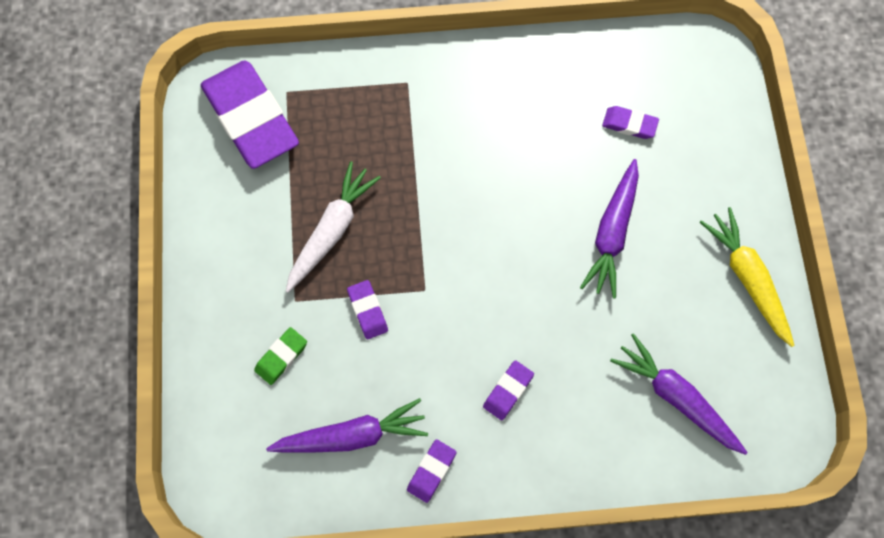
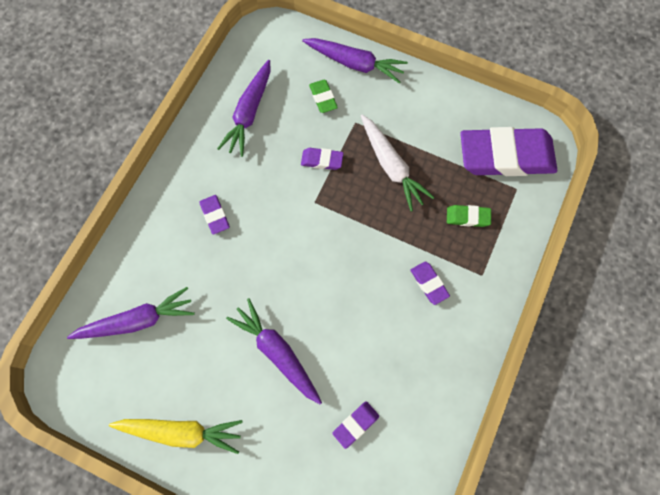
camera: 120 degrees right, 0 degrees up
purple eraser [407,439,457,503] -> purple eraser moved to [411,261,450,305]
none -> purple carrot [302,38,408,84]
none -> green eraser [447,205,491,227]

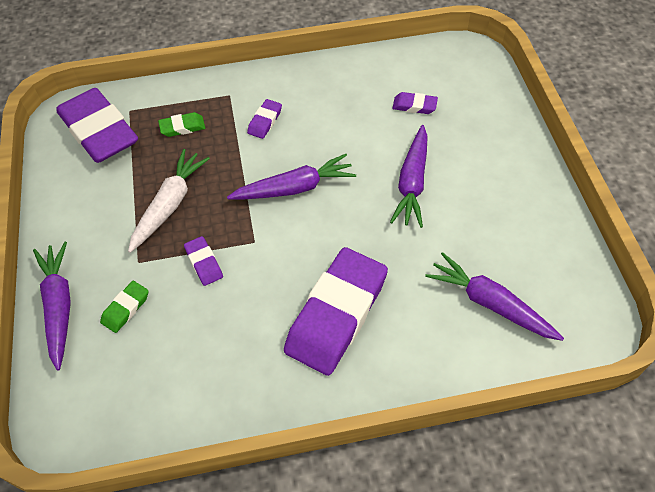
camera: 125 degrees left, 15 degrees down
yellow carrot [109,419,243,454] -> none
purple eraser [199,195,230,235] -> purple eraser [284,247,388,376], size x2.36
purple carrot [217,60,271,157] -> purple carrot moved to [227,154,356,200]
green eraser [447,205,491,227] -> green eraser turned 75 degrees counterclockwise [158,112,205,137]

